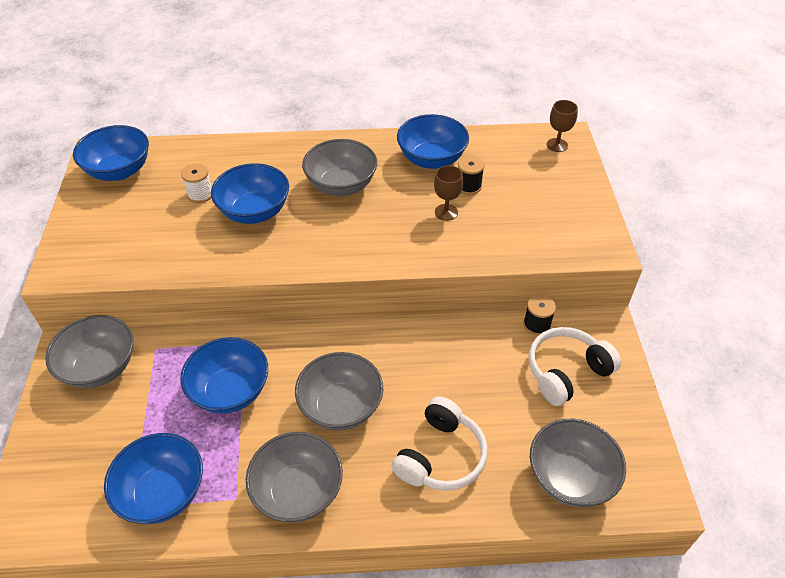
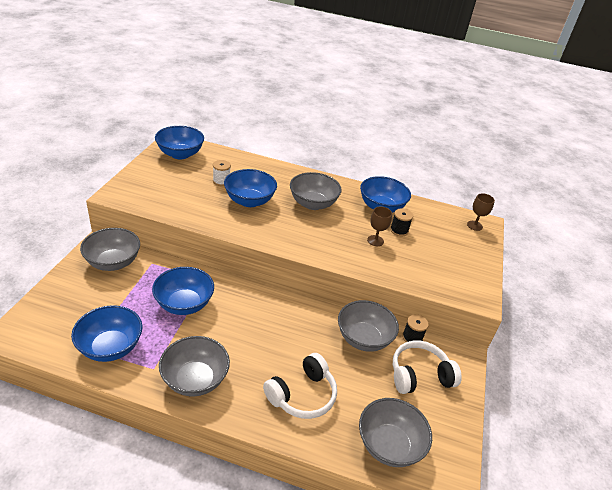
camera: 15 degrees right, 10 degrees down
grey bowl [295,352,383,431] -> grey bowl moved to [338,300,399,352]

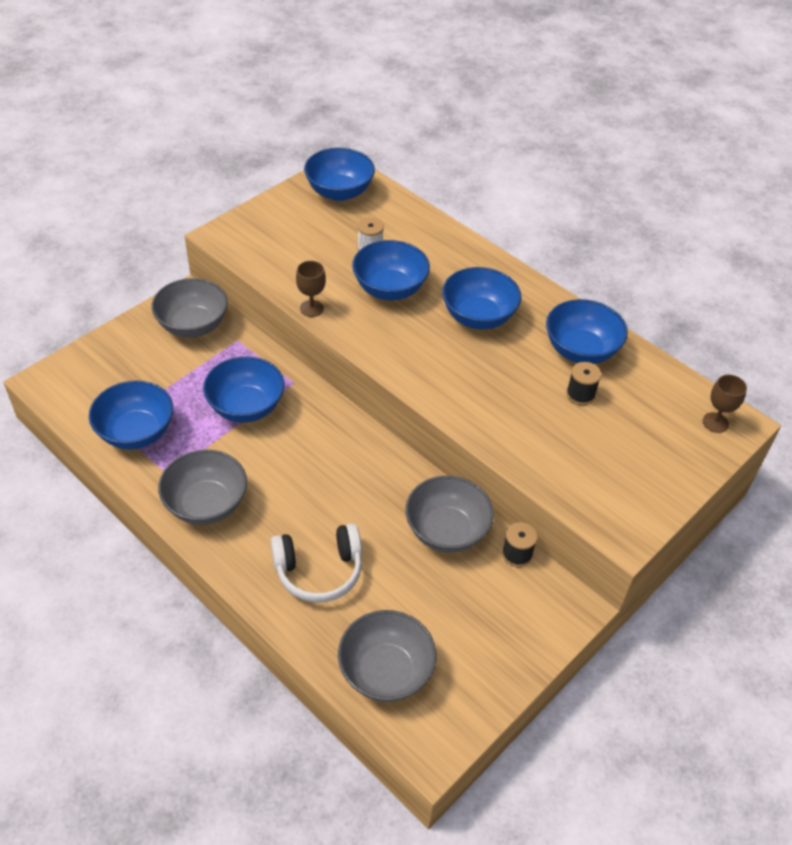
camera: 30 degrees right, 10 degrees up
grey bowl [290,172,342,210] -> blue bowl [442,267,522,329]
brown goblet [367,207,392,246] -> brown goblet moved to [296,261,326,317]
white headphones [393,341,462,394] -> none

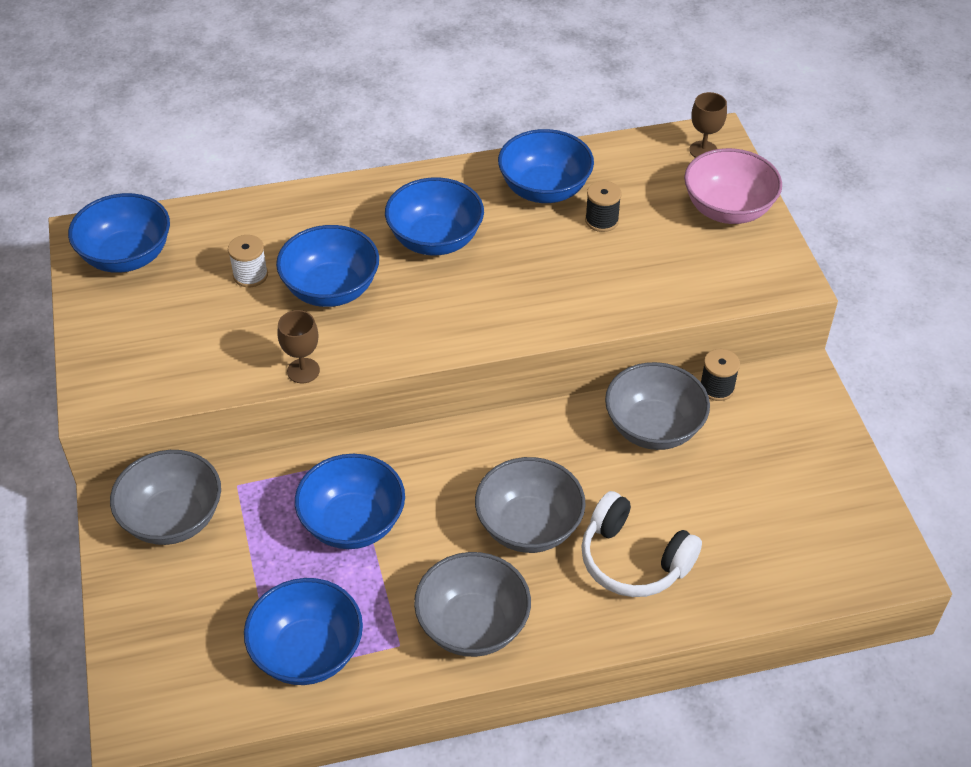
camera: 55 degrees left, 0 degrees up
white headphones [271,523,362,603] -> white headphones turned 105 degrees clockwise [581,491,702,597]
grey bowl [338,610,436,702] -> grey bowl moved to [475,457,586,553]
none -> pink bowl [684,148,782,224]

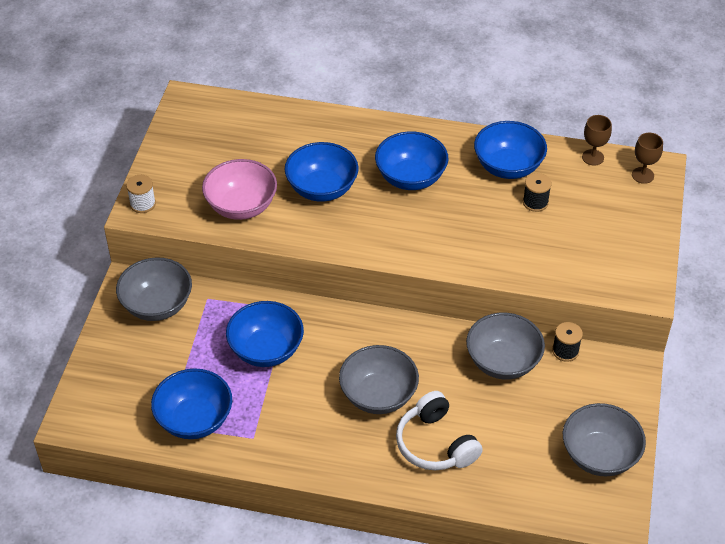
camera: 25 degrees right, 0 degrees up
blue bowl [68,193,170,273] -> none
white spool [228,235,268,287] -> white spool moved to [126,175,156,213]
brown goblet [277,310,320,383] -> brown goblet moved to [582,115,612,166]
grey bowl [414,552,531,657] -> grey bowl moved to [563,403,646,476]
pink bowl [684,148,782,224] -> pink bowl moved to [202,159,277,220]

